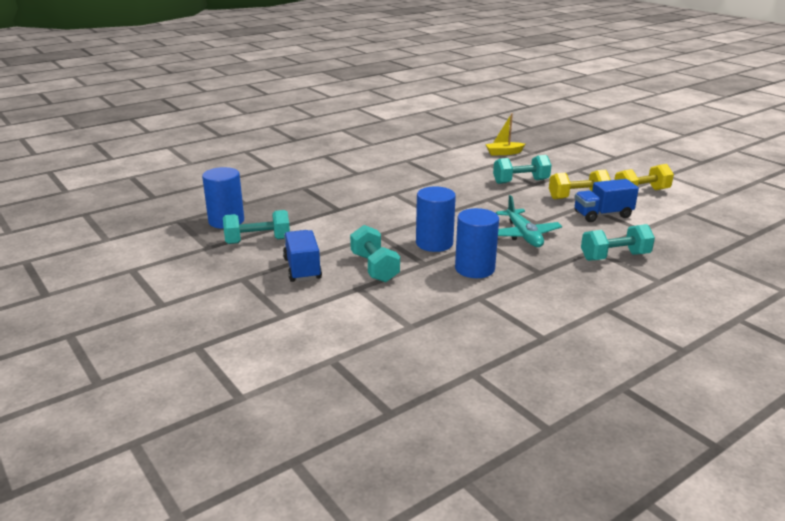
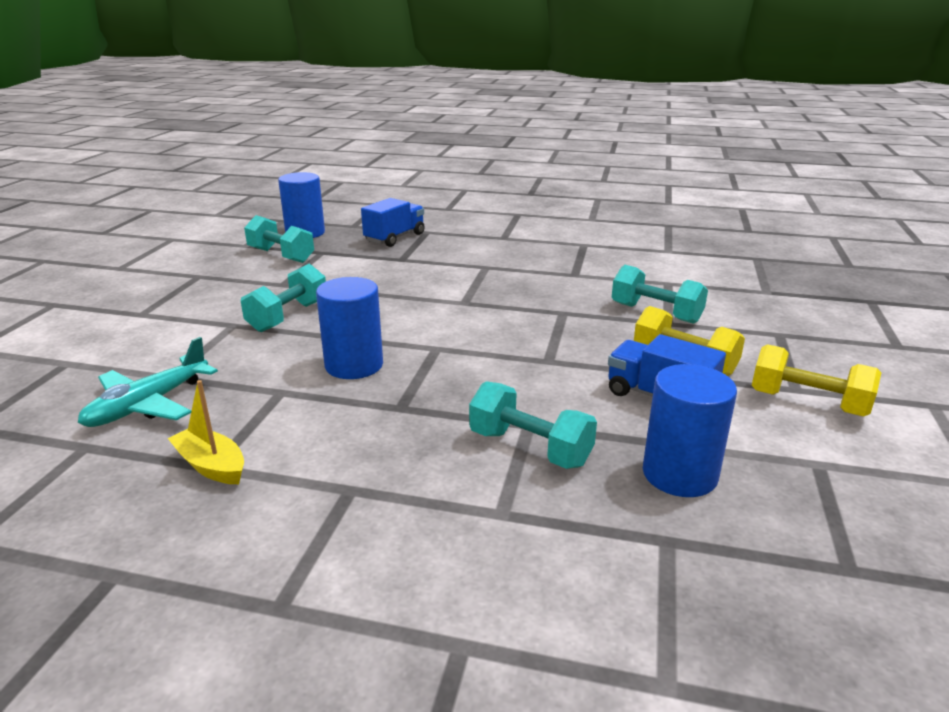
camera: 50 degrees right, 0 degrees up
blue truck [283,230,322,282] -> blue truck moved to [361,198,425,247]
blue cylinder [416,186,456,252] -> blue cylinder moved to [643,364,737,497]
yellow boat [485,113,525,155] -> yellow boat moved to [168,380,244,484]
turquoise plane [496,195,562,247] -> turquoise plane moved to [78,337,218,427]

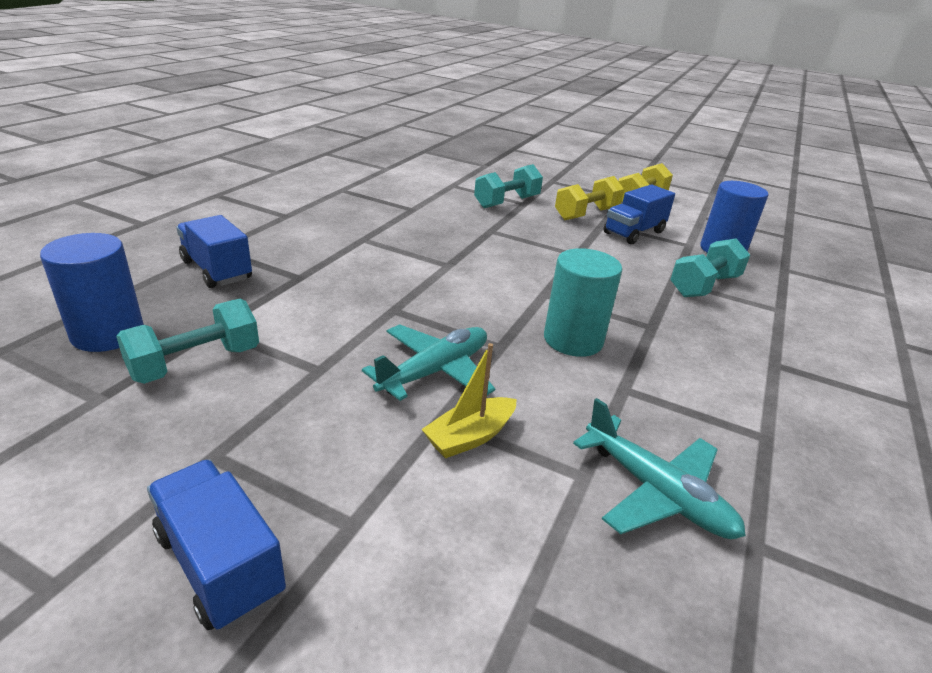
camera: 80 degrees left, 5 degrees up
yellow boat [168,380,244,484] -> yellow boat moved to [421,343,517,458]
turquoise dumbbell [241,264,326,332] -> turquoise plane [362,324,495,401]
blue cylinder [316,277,383,379] -> turquoise cylinder [544,248,622,357]
none -> blue truck [147,459,286,630]

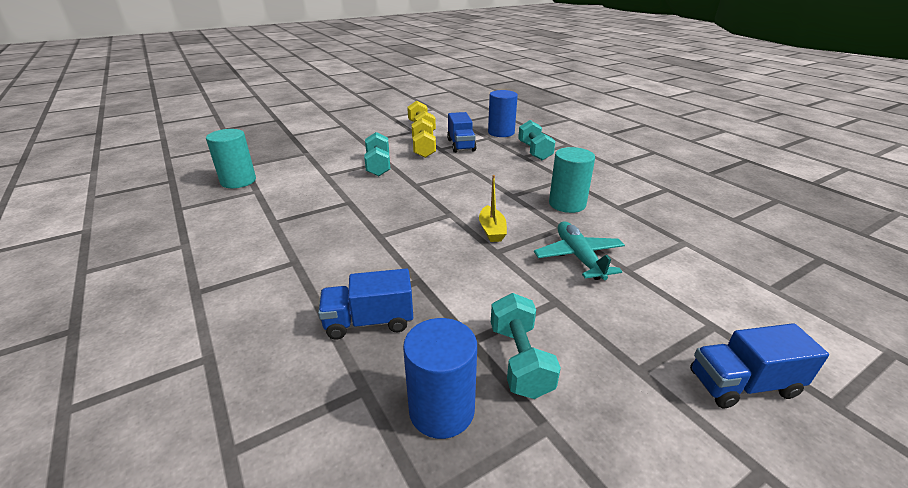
camera: 55 degrees left, 0 degrees up
yellow boat [421,343,517,458] -> yellow boat moved to [479,175,507,242]
turquoise plane [573,398,746,539] -> none
none -> turquoise cylinder [206,129,256,188]

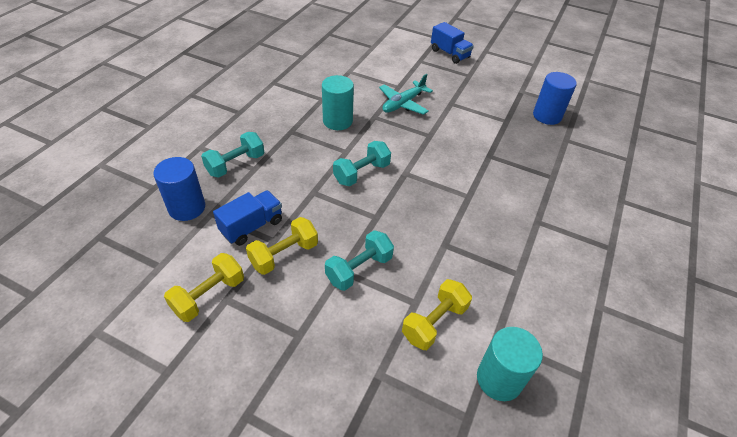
camera: 125 degrees left, 15 degrees up
blue truck [318,268,413,339] -> none
yellow boat [479,175,507,242] -> none
turquoise dumbbell [491,293,561,399] -> turquoise dumbbell moved to [333,141,391,186]
none -> yellow dumbbell [402,279,472,350]

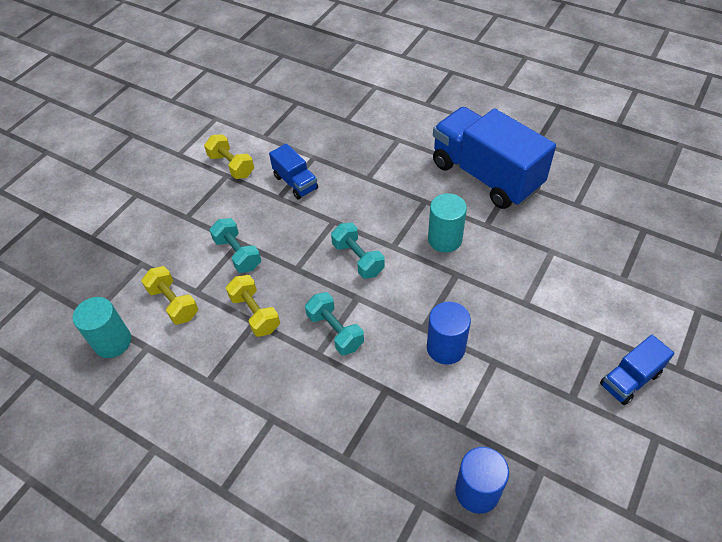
camera: 100 degrees right, 5 degrees up
blue cylinder [153,157,205,221] -> blue cylinder moved to [427,302,471,365]
turquoise dumbbell [201,132,264,178] -> turquoise dumbbell moved to [305,292,364,355]
yellow dumbbell [246,217,318,275] -> yellow dumbbell moved to [226,275,280,337]
turquoise plane [379,74,433,115] -> none
none -> blue truck [433,107,556,209]

